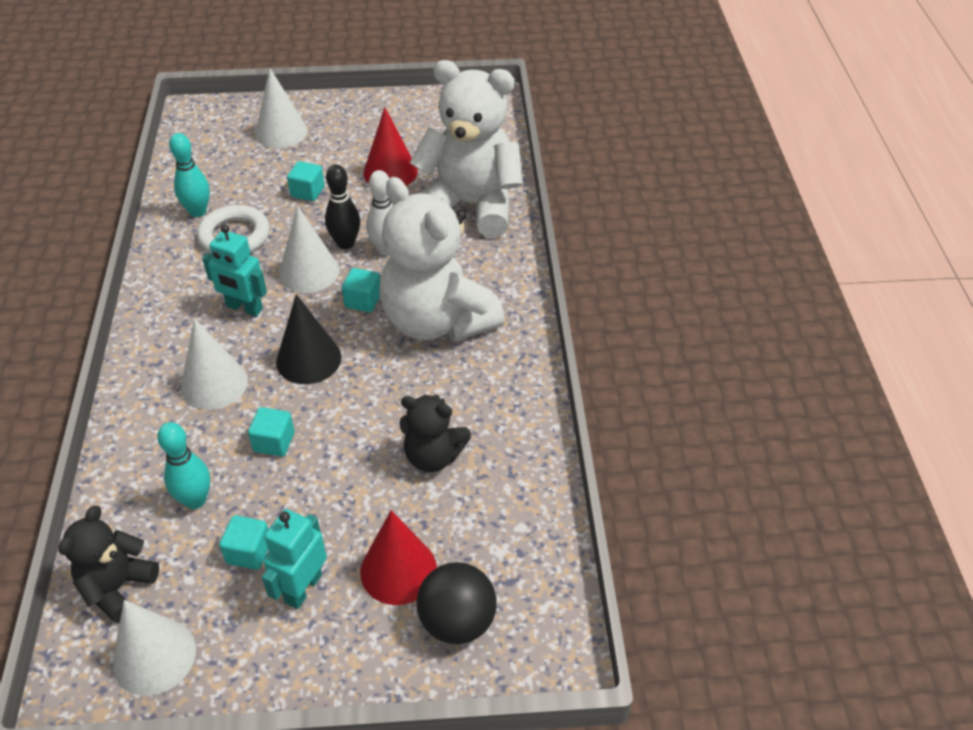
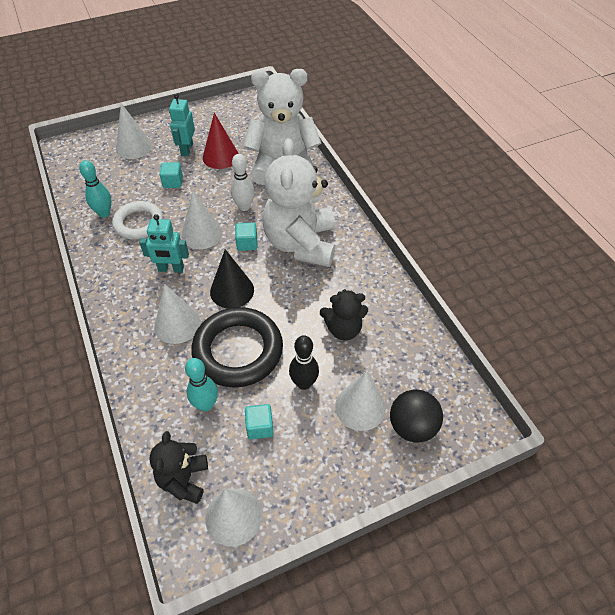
camera: 20 degrees left, 5 degrees up
turquoise cube [248,407,294,457] -> black ring [191,307,283,388]
turquoise robot [262,509,327,609] -> turquoise robot moved to [169,94,195,156]
black bowling pin [325,164,360,249] -> black bowling pin moved to [289,335,319,390]
red cone [360,510,437,605] -> white cone [335,371,386,431]
white teddy bear [379,177,505,342] -> white teddy bear turned 60 degrees clockwise [262,138,335,267]

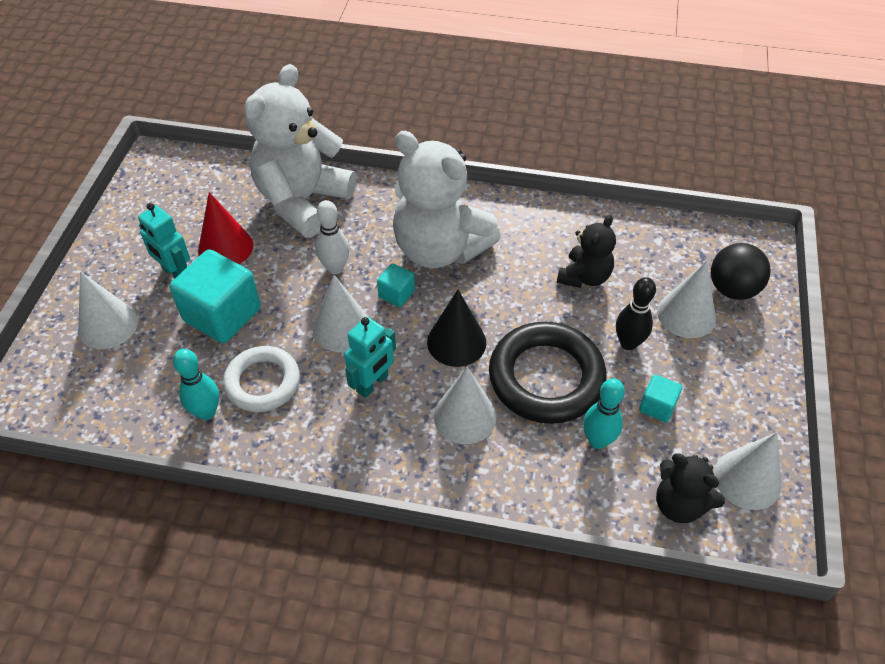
camera: 55 degrees left, 0 degrees up
turquoise cube [160,162,183,188] -> turquoise cube [170,249,261,343], size x2.07

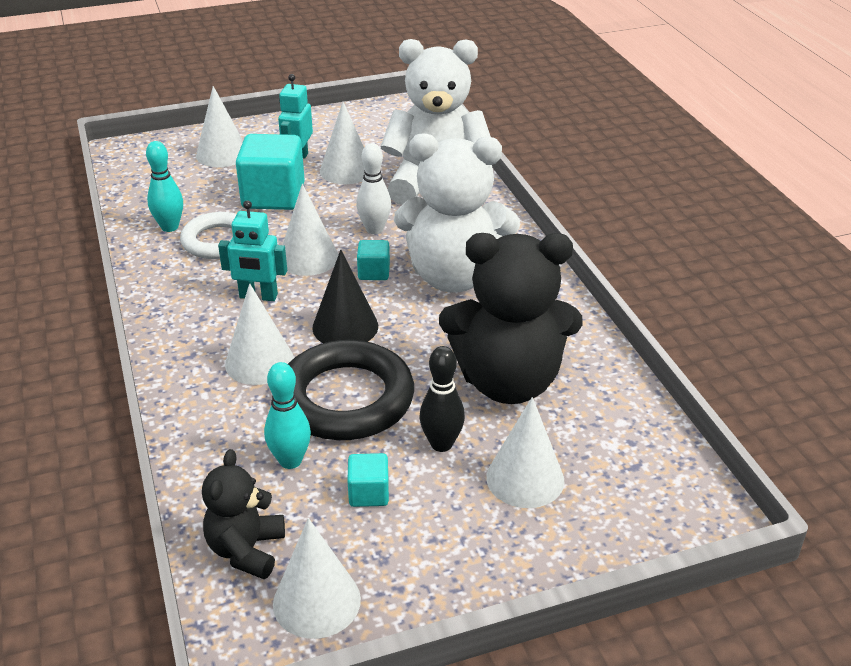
camera: 60 degrees right, 15 degrees down
red cone [198,192,253,264] -> white cone [320,102,365,184]
white teddy bear [393,131,501,268] -> white teddy bear turned 90 degrees counterclockwise [394,134,520,293]
black teddy bear [557,215,616,288] -> black teddy bear [439,233,582,404], size x1.93
black ball [711,243,771,300] -> none

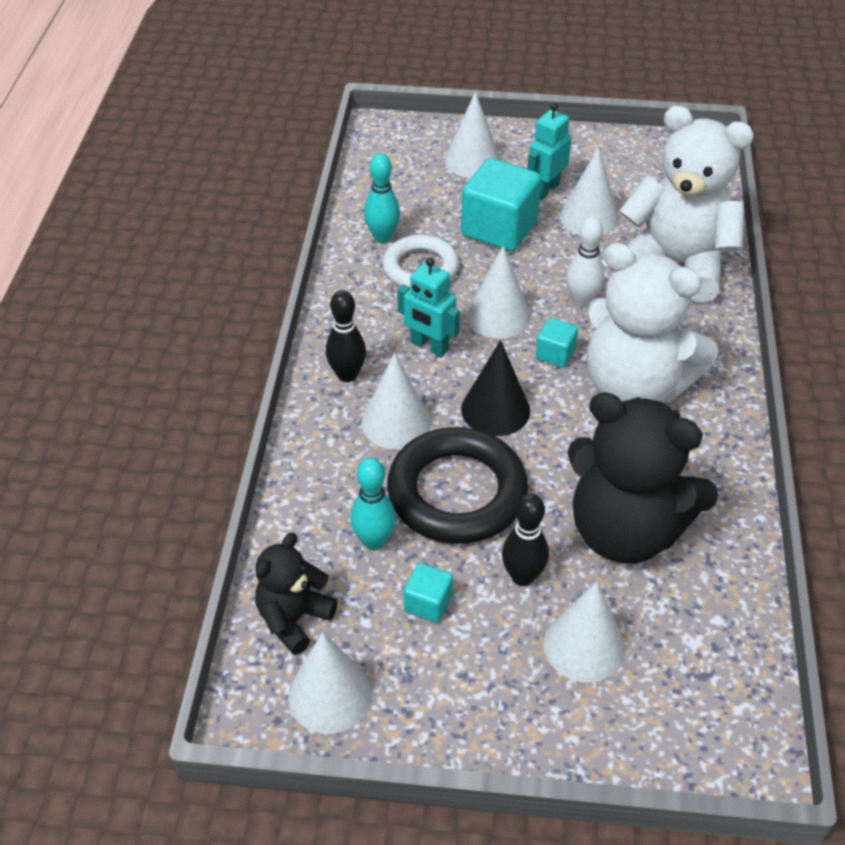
camera: 25 degrees right, 10 degrees up
none -> black bowling pin [326,290,366,382]

